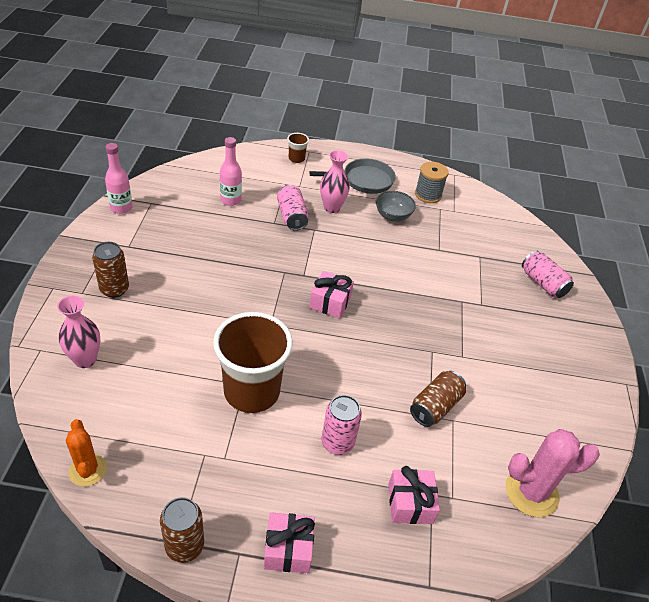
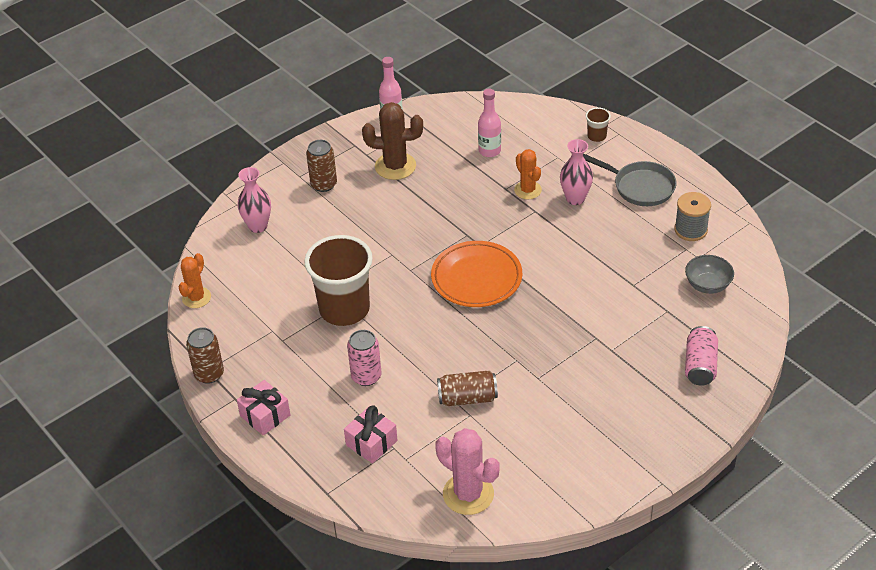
camera: 50 degrees right, 0 degrees up
pink can [277,185,309,231] -> orange cactus [514,149,542,199]
pink gift [309,271,354,318] -> orange plate [431,241,522,307]
grey bowl [376,191,416,221] -> grey bowl moved to [685,255,734,294]
none -> brown cactus [362,102,423,180]

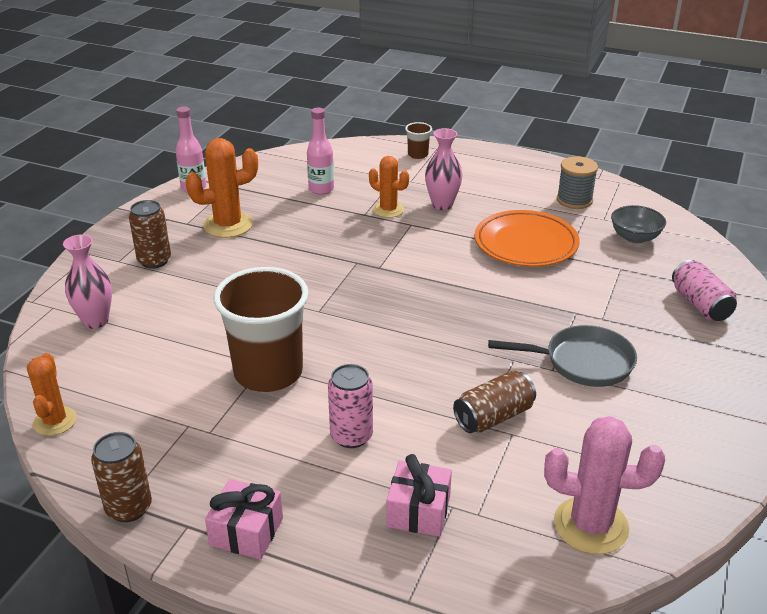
camera: 30 degrees left, 10 degrees down
brown cactus [362,102,423,180] -> orange cactus [185,138,258,238]
orange plate [431,241,522,307] -> orange plate moved to [475,210,580,267]
grey pan [583,154,677,206] -> grey pan moved to [488,325,637,387]

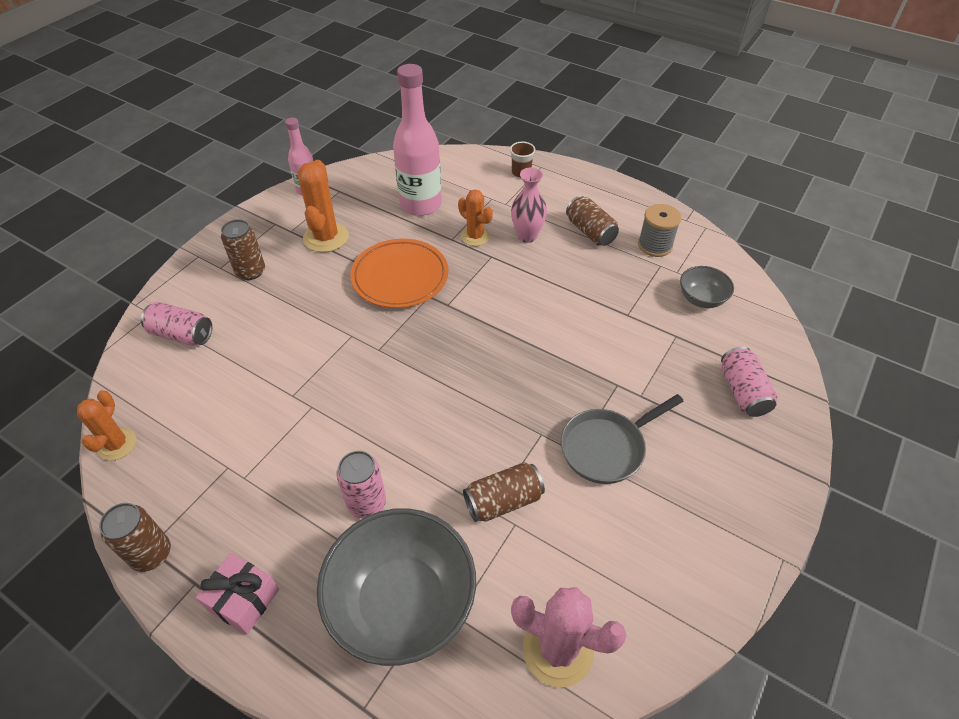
camera: 10 degrees right, 15 degrees up
pink vase [63,234,112,329] -> pink can [141,302,212,346]
orange cactus [185,138,258,238] -> orange cactus turned 75 degrees counterclockwise [297,160,349,252]
brown cup [213,267,309,392] -> none
pink bottle [307,108,334,195] -> pink bottle [393,64,442,216], size x1.78
pink gift [386,454,452,537] -> grey bowl [317,508,476,666]
orange plate [475,210,580,267] -> orange plate moved to [350,239,448,308]
grey pan [488,325,637,387] -> grey pan turned 135 degrees clockwise [561,394,683,484]
none -> brown can [566,196,619,246]

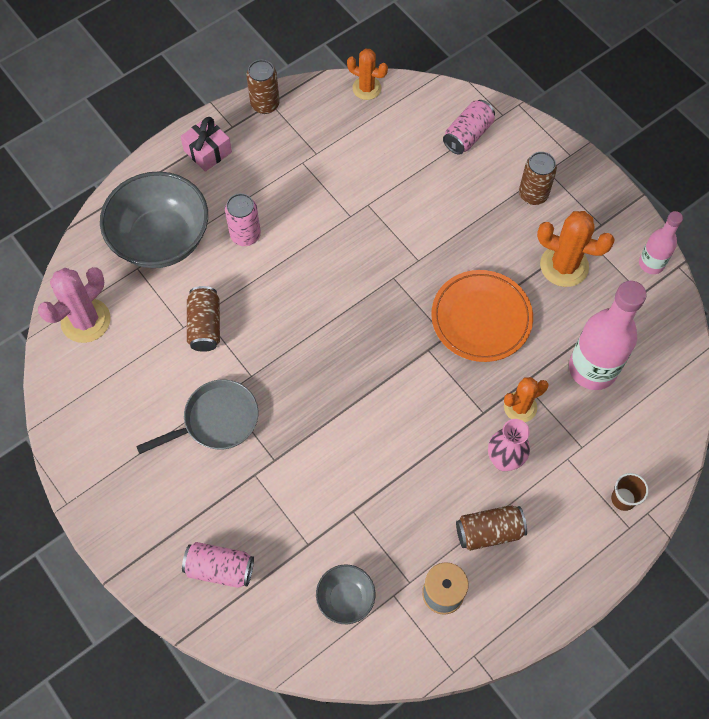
camera: 110 degrees right, 15 degrees up
grey pan [561,394,683,484] -> grey pan turned 75 degrees clockwise [136,379,258,454]

